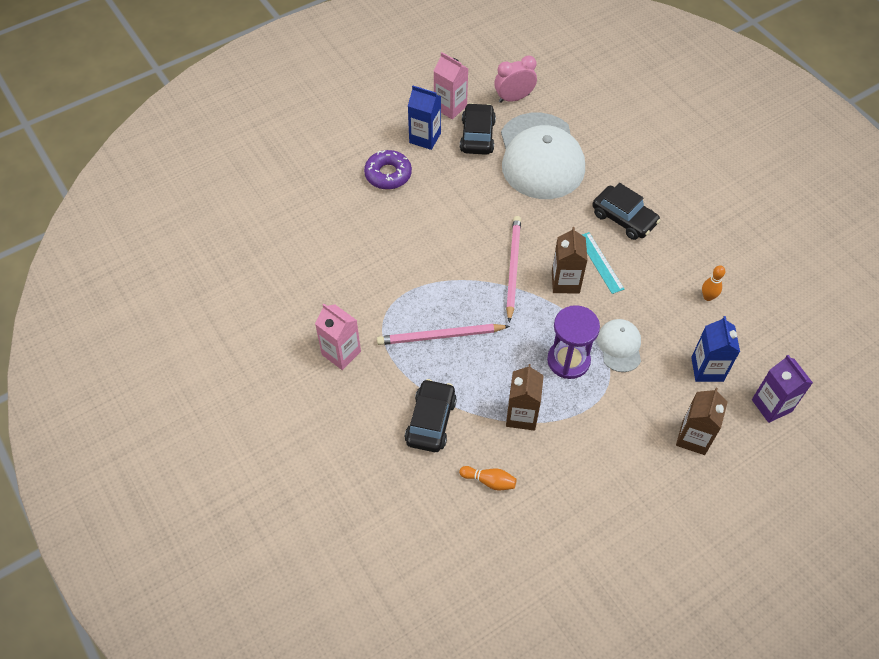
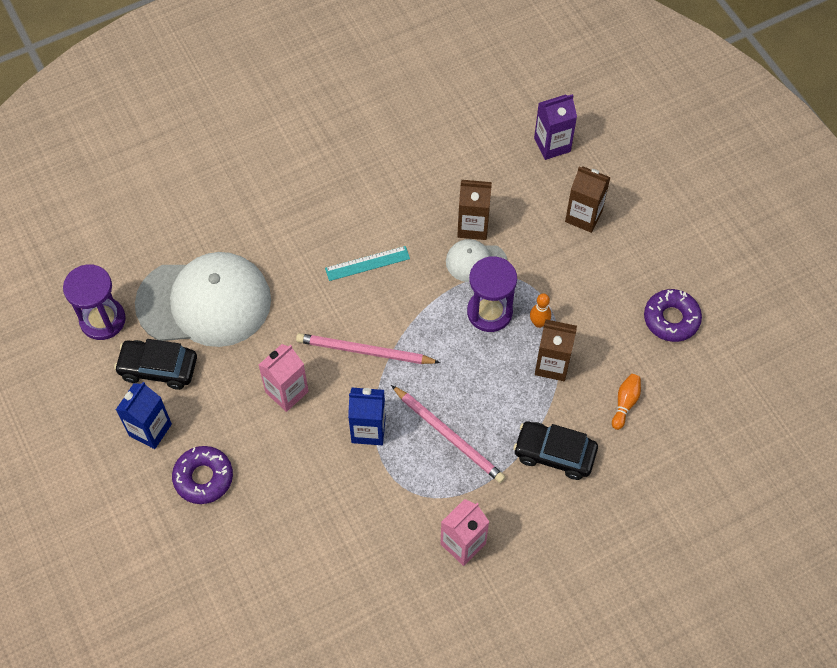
camera: 85 degrees left, 5 degrees up
pink pencil [377,324,510,345] -> pink pencil turned 45 degrees counterclockwise [391,385,506,483]
pink carton [434,52,469,119] -> pink carton moved to [259,344,309,412]
pink clock [494,56,537,103] -> purple hourglass [63,264,126,340]
brown carton [552,227,588,294] -> brown carton moved to [457,180,492,240]
black car [592,183,661,240] -> none
blue carton [691,316,740,382] -> blue carton moved to [348,388,386,445]
orange bowling pin [702,266,725,301] -> orange bowling pin moved to [530,293,551,328]
none -> purple donut [644,289,702,342]

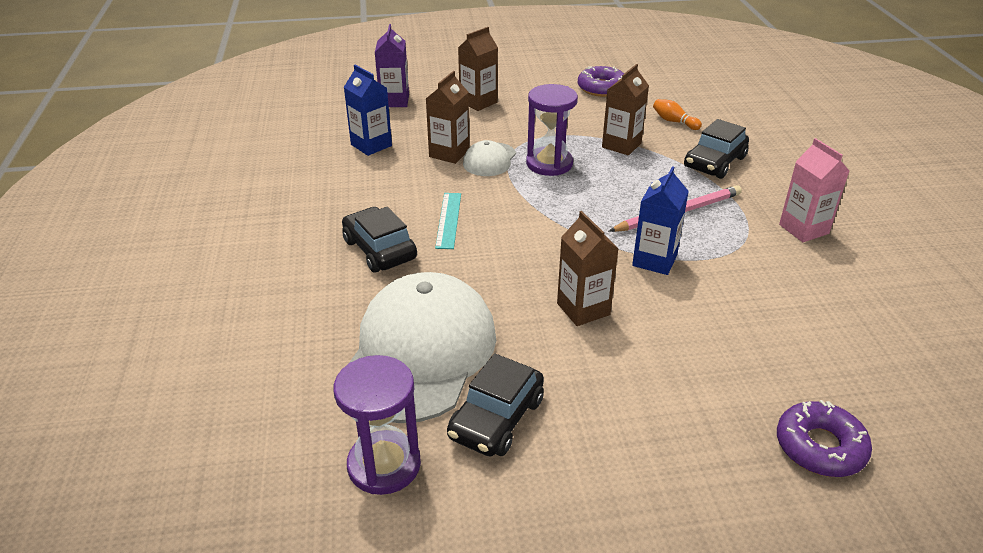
camera: 70 degrees left, 25 degrees down
blue carton [116,382,172,449] -> blue carton moved to [344,65,392,156]
purple donut [172,446,233,504] -> purple donut moved to [777,400,872,477]
pink carton [259,344,309,412] -> brown carton [557,211,619,326]
pink pencil [296,333,440,364] -> none
orange bowling pin [530,293,551,328] -> none
none -> black car [342,207,417,272]

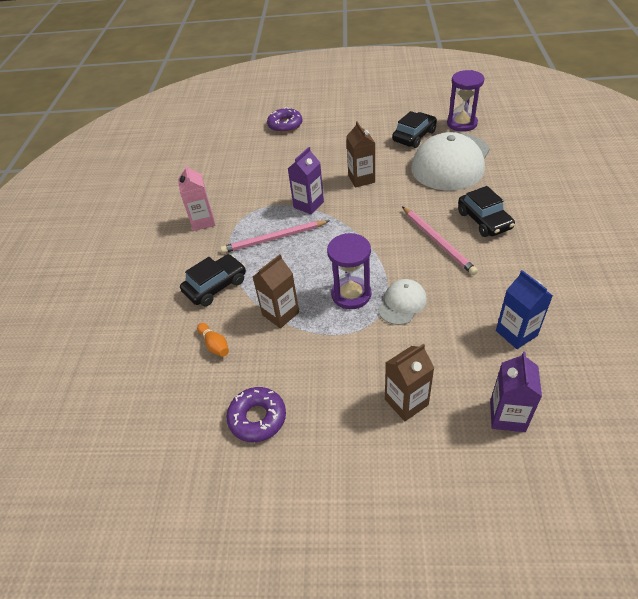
camera: 165 degrees left, 10 degrees up
brown carton [426,71,469,164] -> none
turquoise ruler [435,193,461,249] -> pink pencil [402,206,478,275]
blue carton [632,166,689,275] -> purple carton [288,147,324,214]

